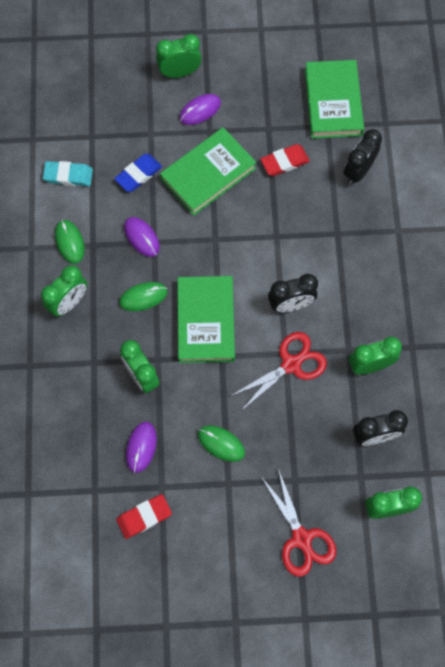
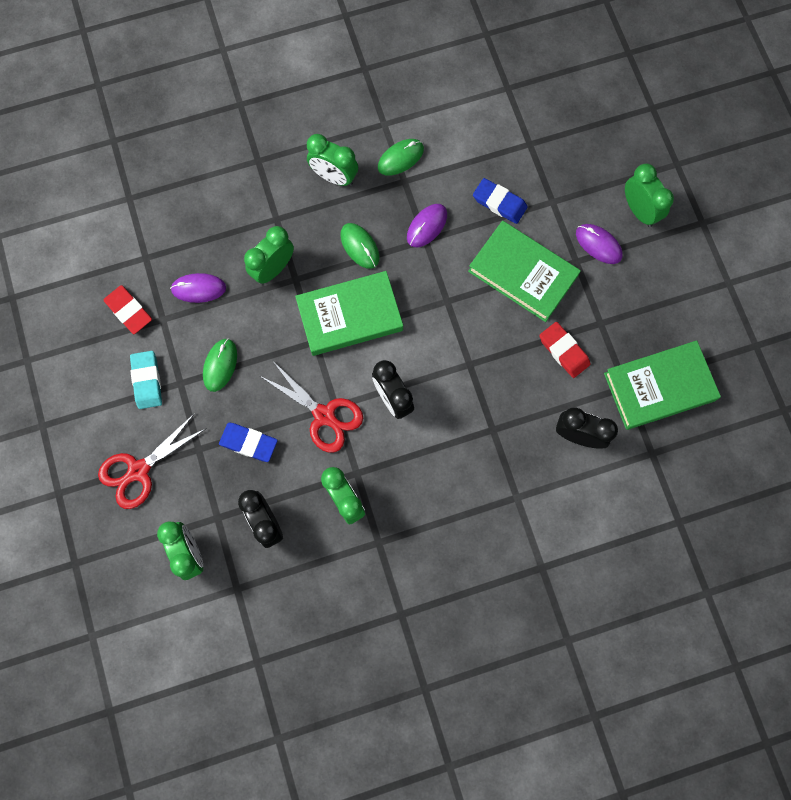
camera: 75 degrees right, 5 degrees up
turquoise eraser [43,161,93,186] -> turquoise eraser moved to [130,351,162,409]
none -> blue eraser [219,423,278,462]

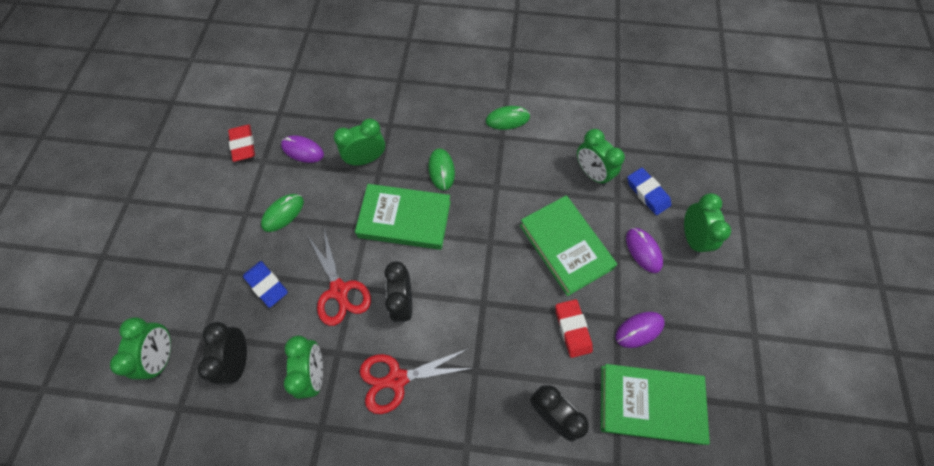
camera: 25 degrees right, 10 degrees down
red scissors [98,413,207,509] -> red scissors moved to [360,349,472,414]
turquoise eraser [130,351,162,409] -> none
green clock [307,134,358,186] -> green clock moved to [577,129,625,186]
purple mouse [407,204,447,247] -> purple mouse moved to [615,312,665,348]
blue eraser [473,178,528,224] -> blue eraser moved to [627,168,671,215]

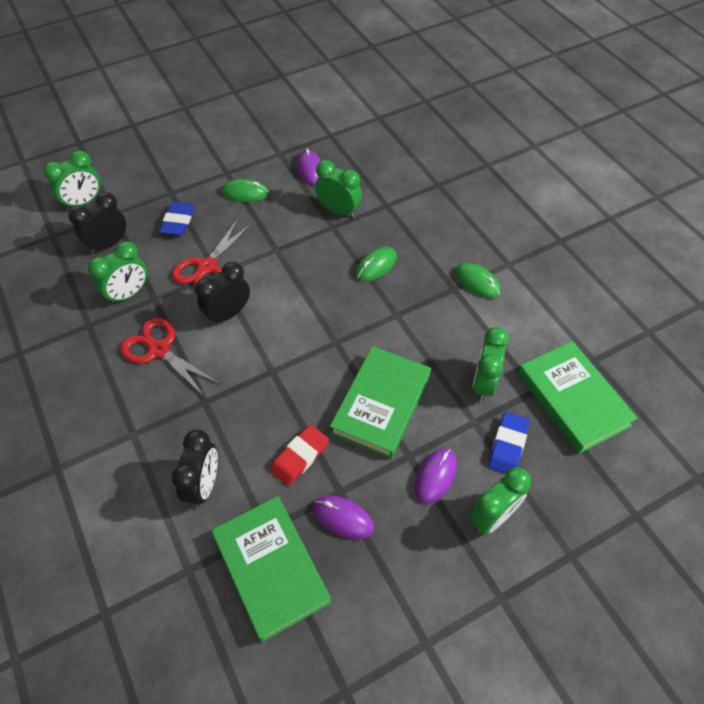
camera: 55 degrees right, 10 degrees down
red eraser [228,125,255,162] -> none
green book [355,184,451,250] -> green book moved to [518,341,638,454]

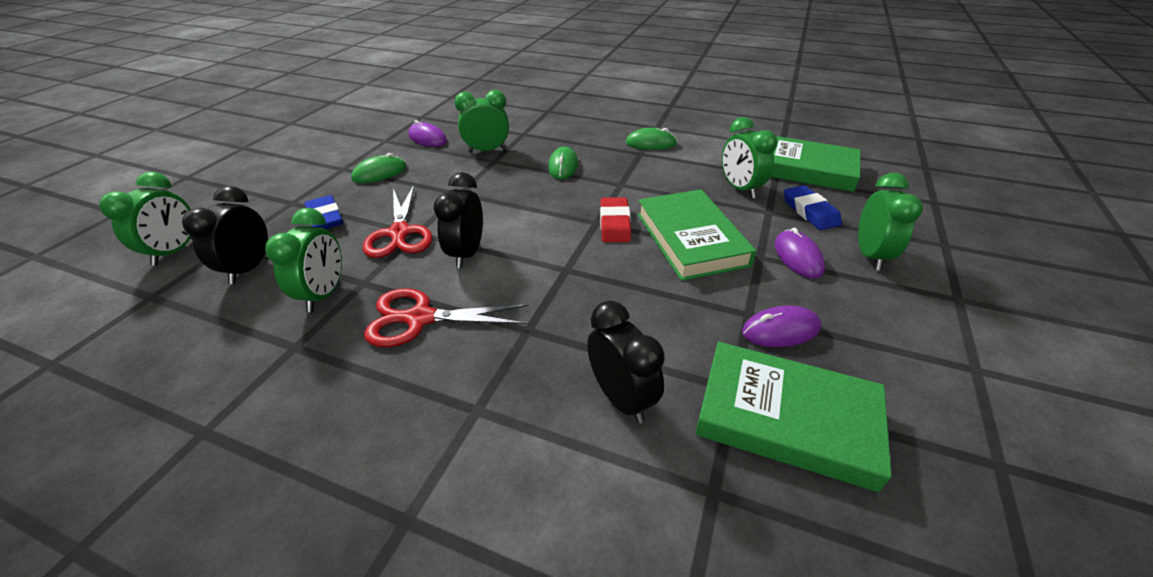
camera: 40 degrees left, 15 degrees down
red eraser [270,425,329,486] -> red eraser moved to [600,198,631,242]

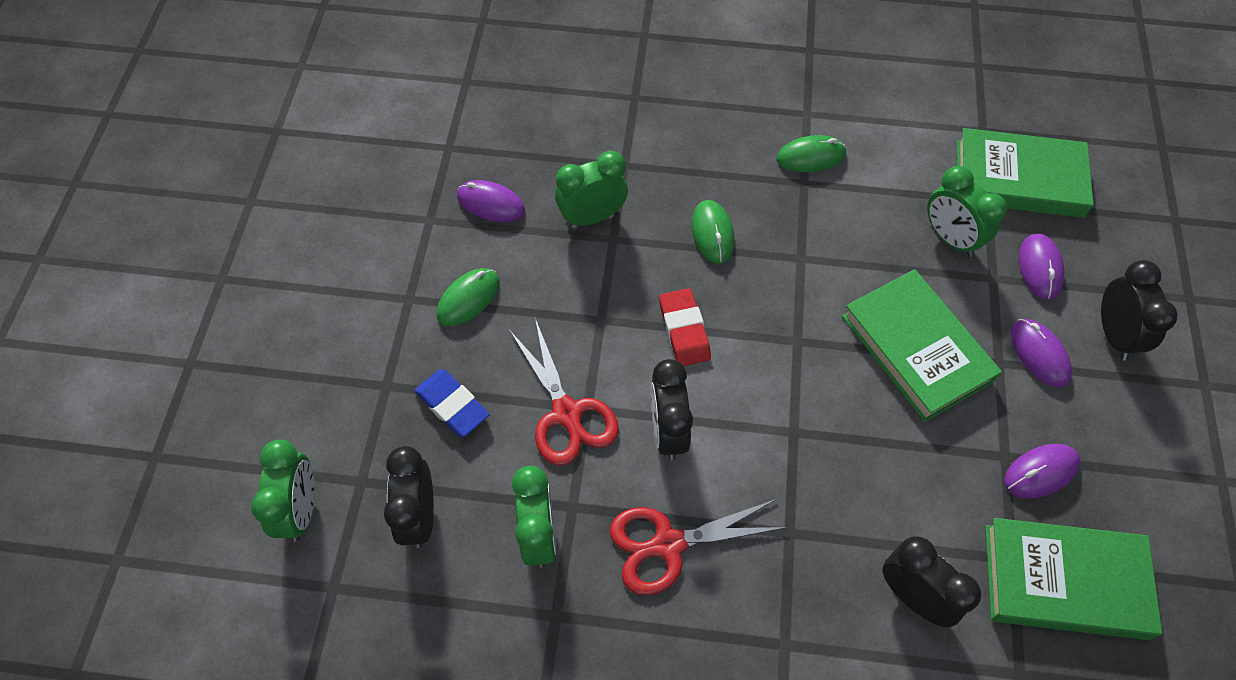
camera: 15 degrees left, 20 degrees up
red eraser [600,198,631,242] -> red eraser moved to [659,288,711,366]
blue eraser [784,185,842,230] -> purple mouse [1019,233,1064,300]
green clock [858,173,923,270] -> black clock [1101,260,1178,361]

